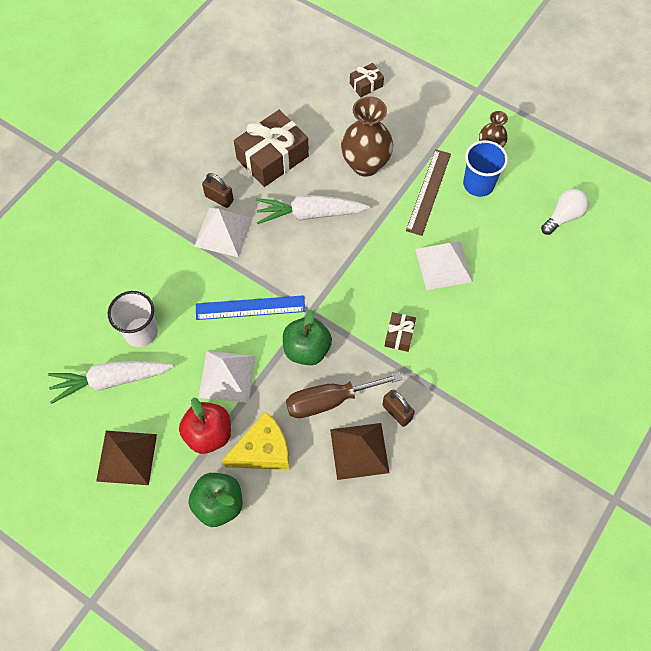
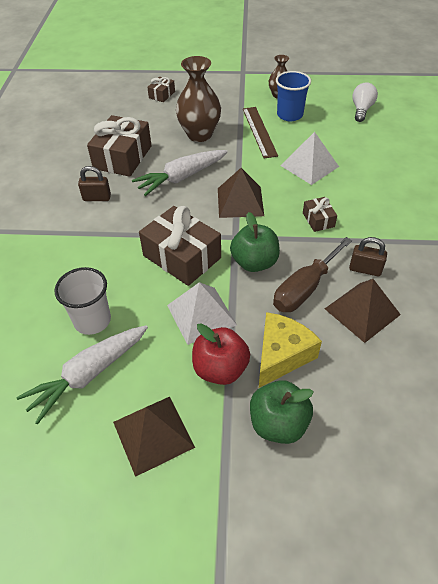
camera: 30 degrees left, 15 degrees down
white pyramid [194,208,253,257] -> none
blue ruler [196,295,305,320] -> brown gift [139,206,221,286]
none -> brown pyramid [218,168,264,218]

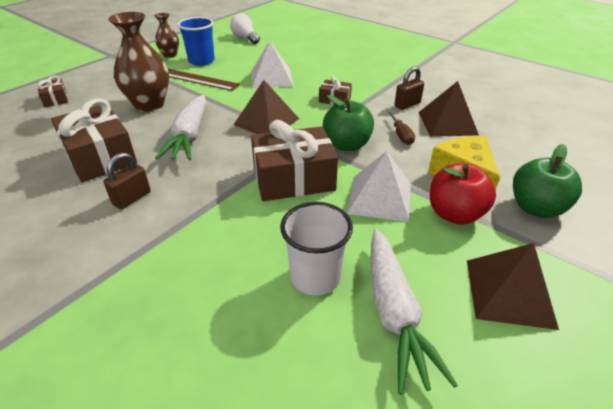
camera: 55 degrees left, 10 degrees down
brown screwdriver [273,237,352,312] -> brown screwdriver [387,111,415,145], size x0.53

